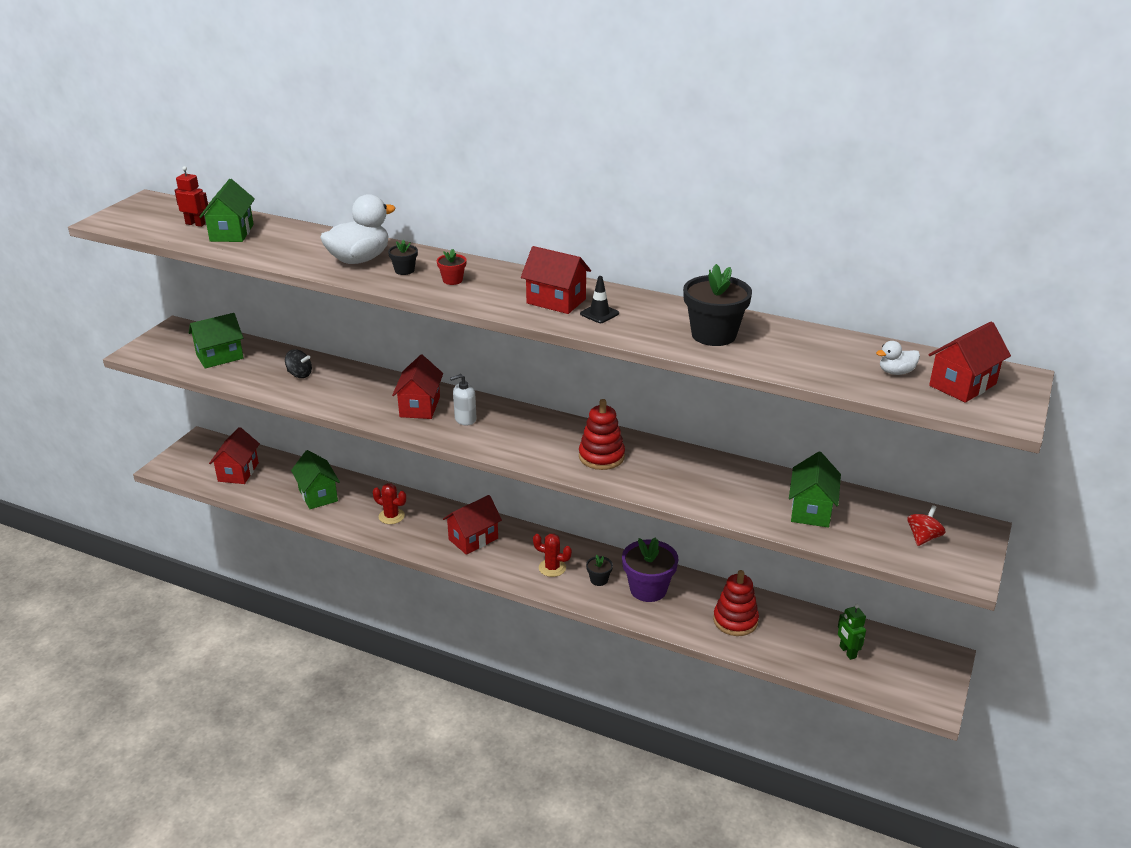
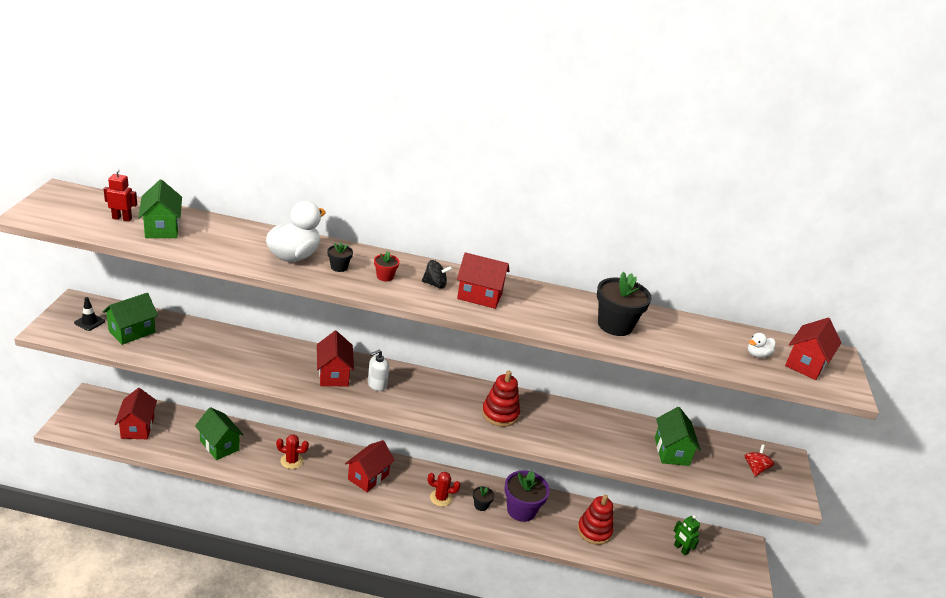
camera: 20 degrees left, 0 degrees up
black spinning top [285,349,312,378] -> black spinning top moved to [422,260,452,289]
black traffic cone [580,276,619,323] -> black traffic cone moved to [74,297,105,331]

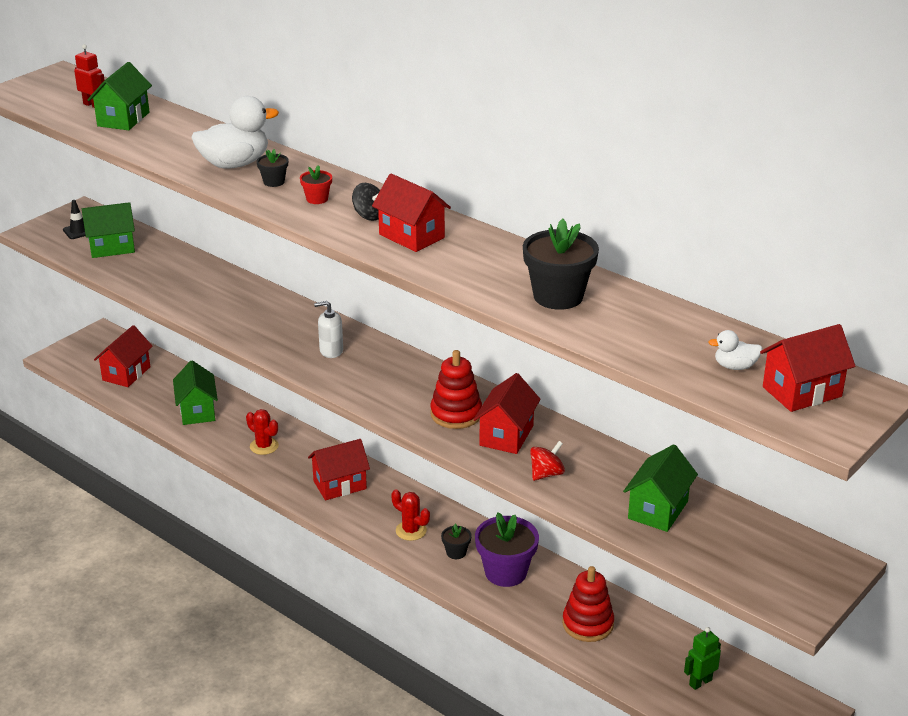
camera: 35 degrees right, 0 degrees up
red house [317,331,354,386] -> red house moved to [473,373,541,454]
green robot [674,515,700,555] -> green robot turned 60 degrees clockwise [684,627,721,690]
red spinning top [745,444,774,477] -> red spinning top moved to [530,441,565,481]

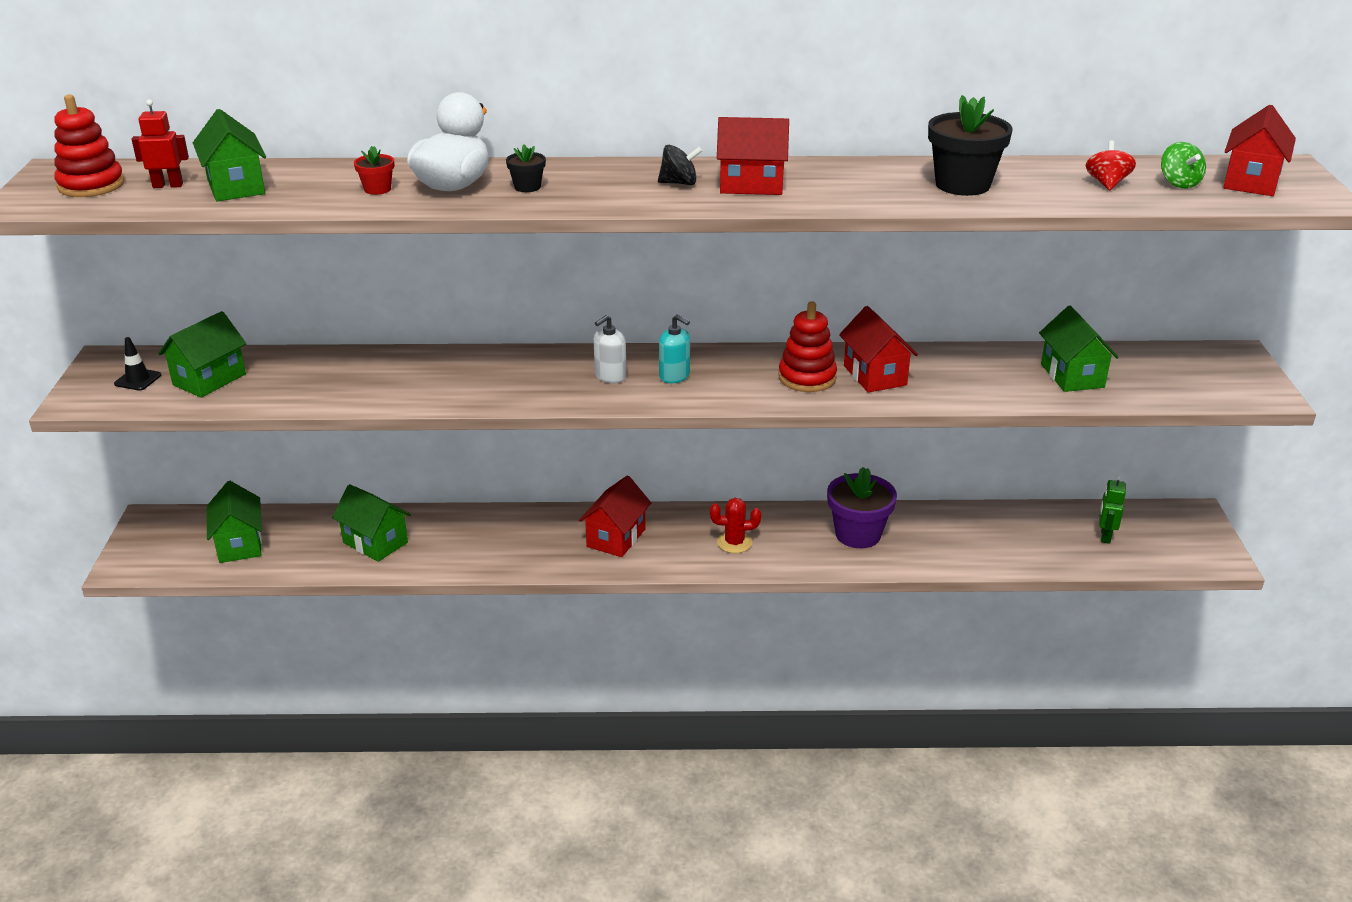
camera: 40 degrees left, 0 degrees up
red house [94,325,153,387] -> green house [207,481,262,563]
red cactus [246,409,279,455] -> none
red flower pot [300,165,332,204] -> red flower pot moved to [354,146,394,195]
black flower pot [441,524,471,559] -> none
red spinning top [530,441,565,481] -> red spinning top moved to [1086,141,1136,190]
red stacking toy [562,566,614,642] -> red stacking toy moved to [54,95,125,197]
white duck [708,330,762,370] -> green spinning top [1161,142,1206,188]
none -> turquoise soap dispenser [659,315,690,383]

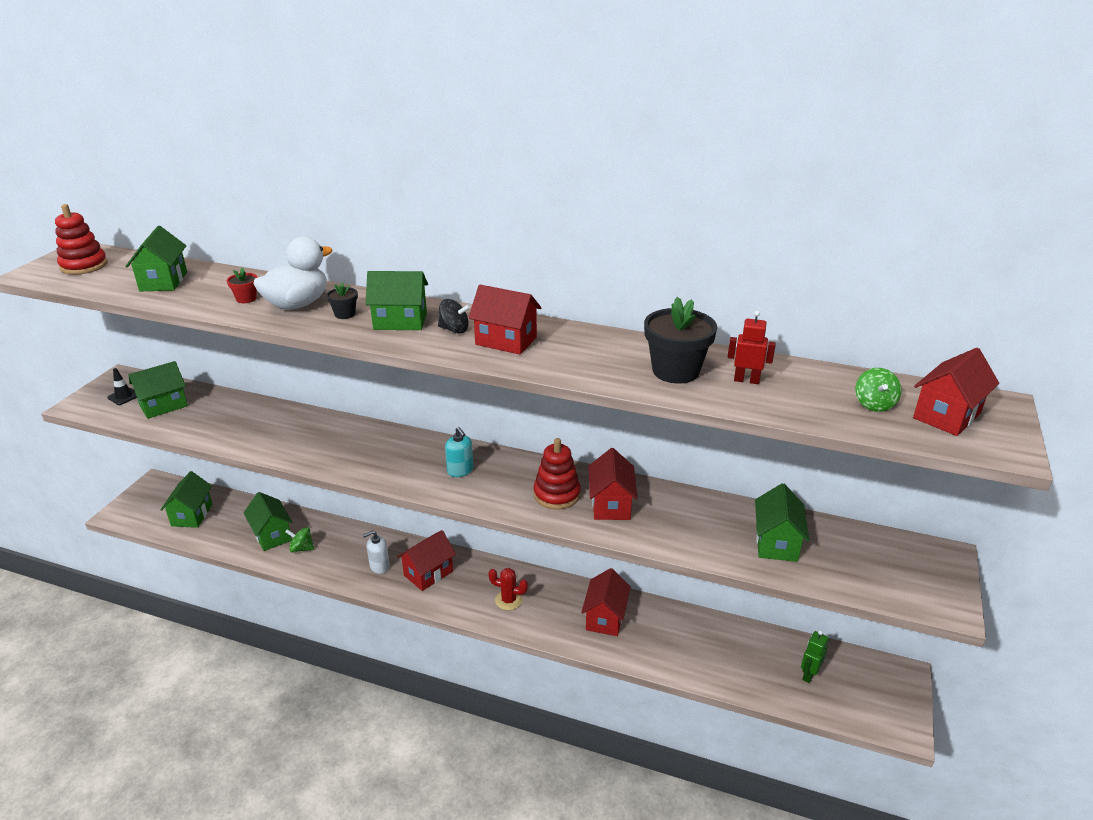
camera: 20 degrees right, 0 degrees up
red robot [131,99,189,188] -> red robot moved to [728,311,776,384]
white soap dispenser [593,315,627,383] -> white soap dispenser moved to [363,530,390,574]
purple flower pot [827,467,897,548] -> red house [581,568,631,636]
red spinning top [1086,141,1136,190] -> none
none -> green spinning top [285,527,314,553]
none -> green house [366,271,428,330]

